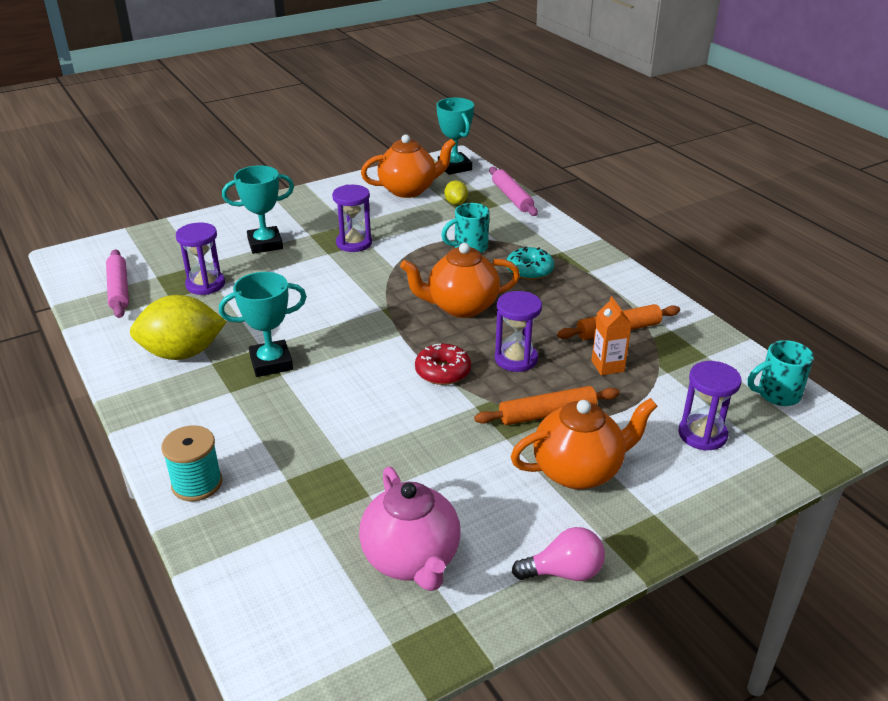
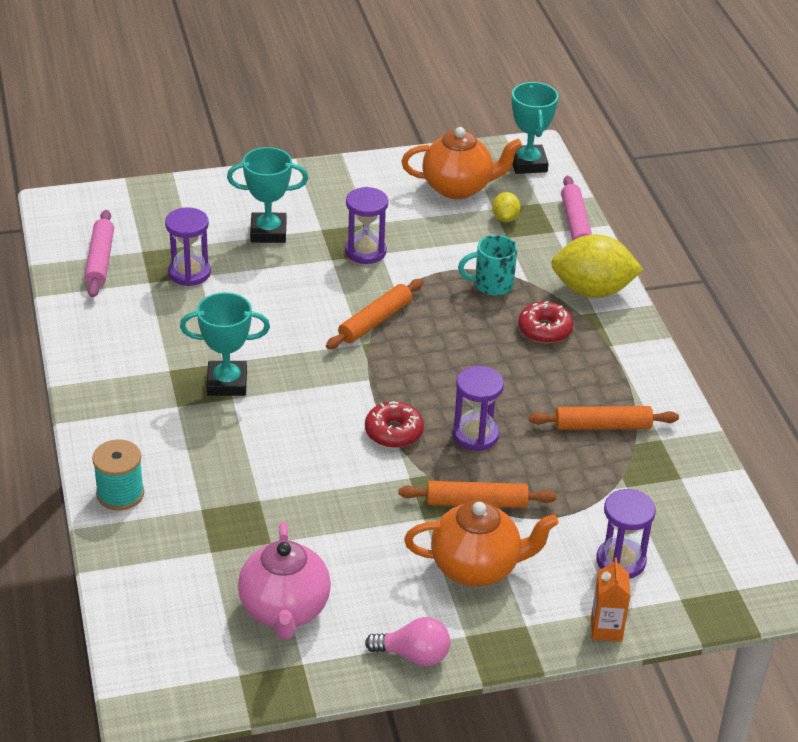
camera: 15 degrees right, 5 degrees up
yellow lemon [130,295,227,360] -> yellow lemon moved to [551,234,643,298]
orange teapot [400,243,520,318] -> none
turquoise donut [507,246,554,280] -> red donut [518,301,573,343]
orange carton [591,296,632,375] -> orange carton moved to [591,557,631,642]
turquoise mug [748,340,814,406] -> none
none -> orange rolling pin [326,279,423,349]

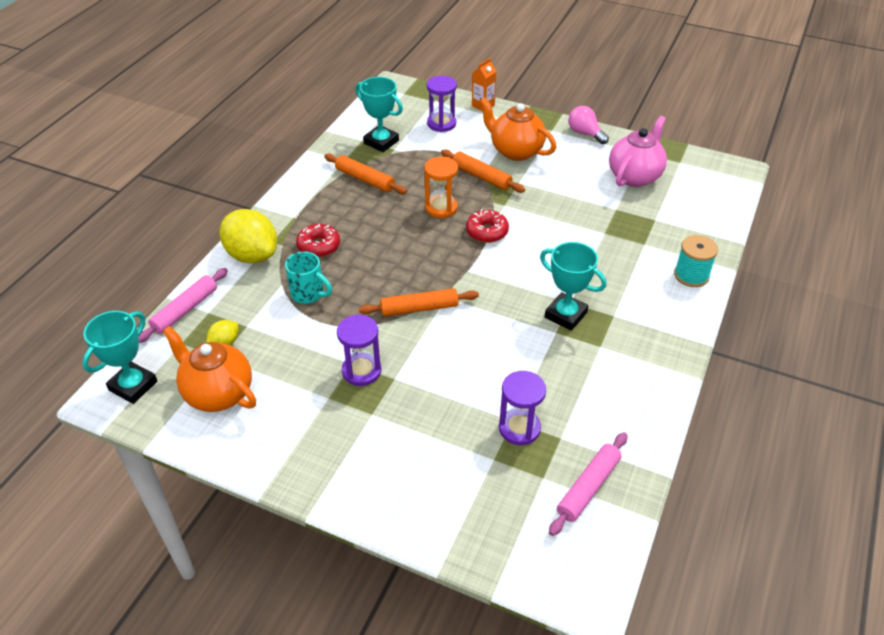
camera: 140 degrees left, 5 degrees up
turquoise trophy [227,147,308,243] -> turquoise trophy moved to [355,77,403,152]
purple hourglass [453,366,504,451] -> orange hourglass [424,156,458,218]

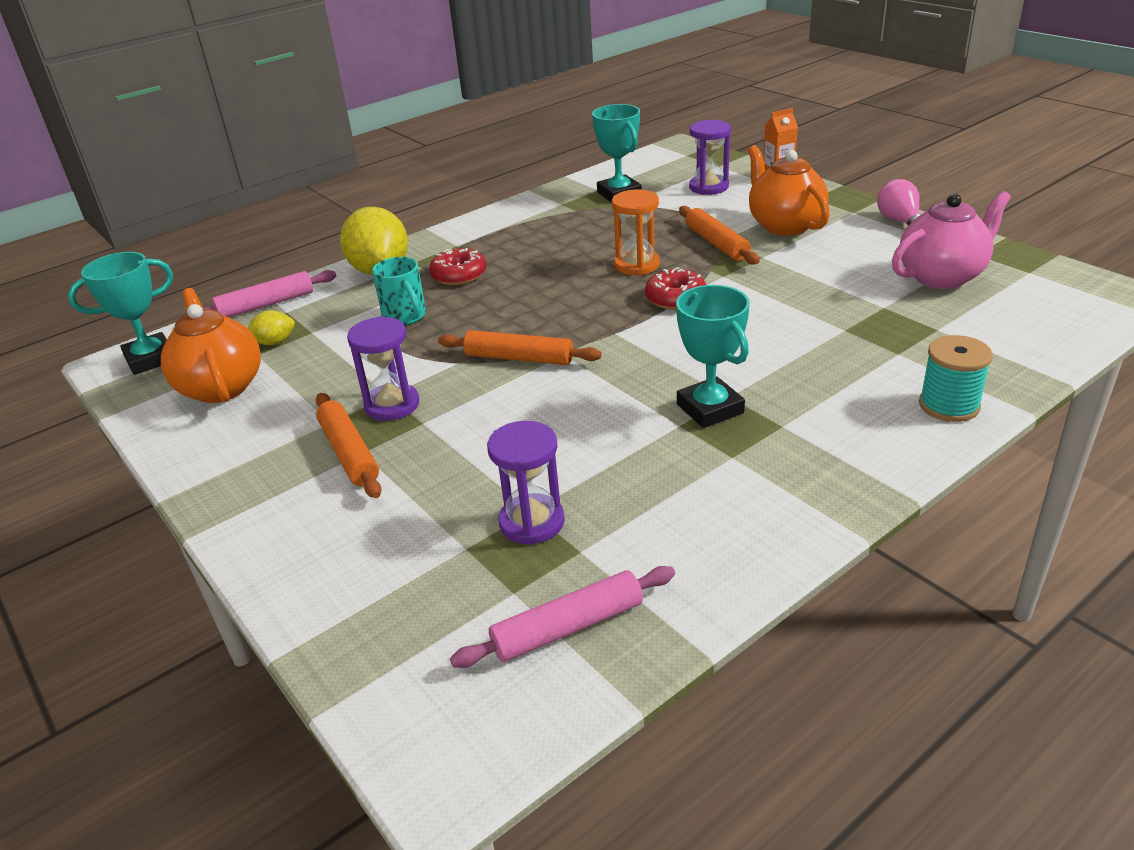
camera: 30 degrees right, 10 degrees down
orange rolling pin [324,154,407,194] -> orange rolling pin moved to [316,393,382,498]

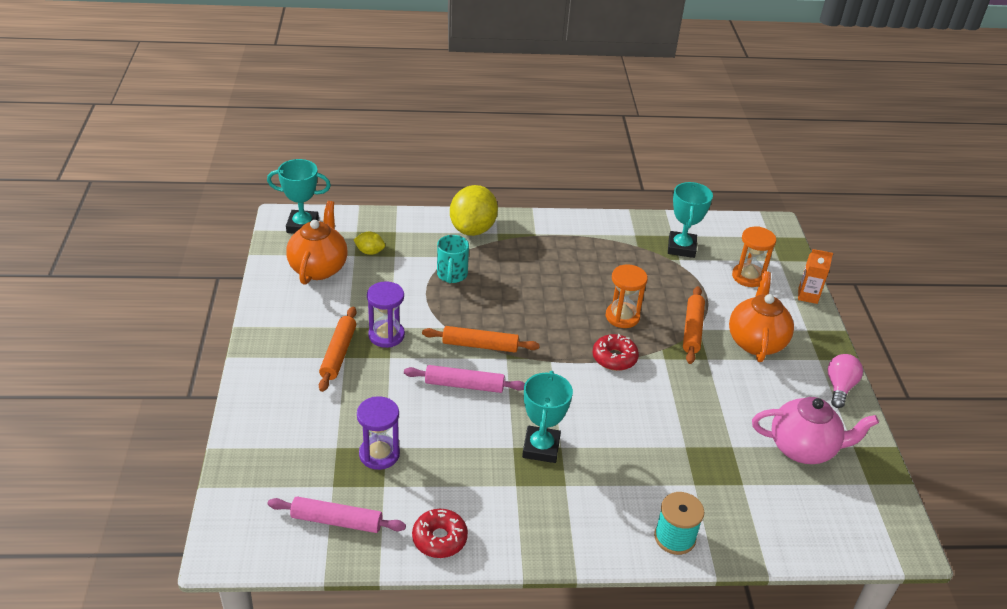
camera: 30 degrees right, 5 degrees up
pink rolling pin [203,270,336,318] -> pink rolling pin moved to [404,365,525,393]
red donut [429,248,486,285] -> red donut moved to [412,509,468,558]
orange rolling pin [438,330,602,365] -> orange rolling pin turned 45 degrees counterclockwise [422,326,540,353]
purple hourglass [689,120,731,195] -> orange hourglass [732,226,776,287]

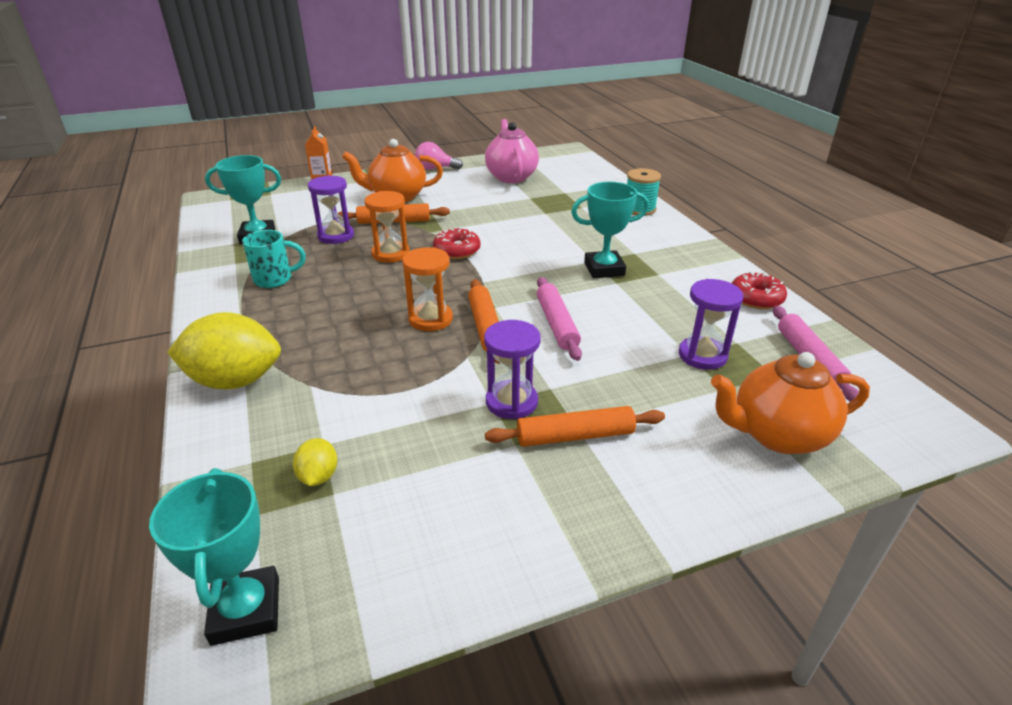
camera: 105 degrees left, 5 degrees down
orange teapot [286,201,348,285] -> orange teapot moved to [711,352,870,454]
turquoise mug [437,235,469,283] -> turquoise mug moved to [242,230,306,288]
orange hourglass [732,226,776,287] -> orange hourglass moved to [402,247,453,331]
none -> purple hourglass [308,175,354,244]

